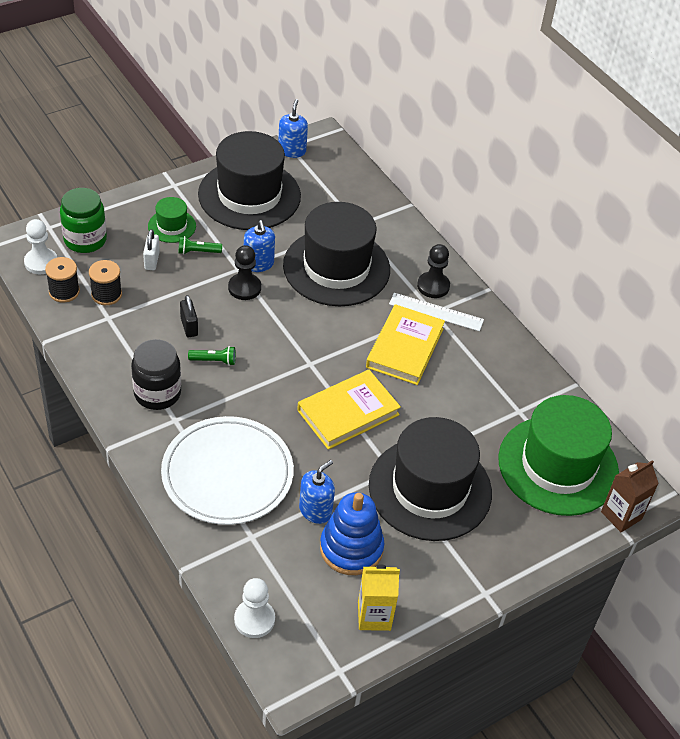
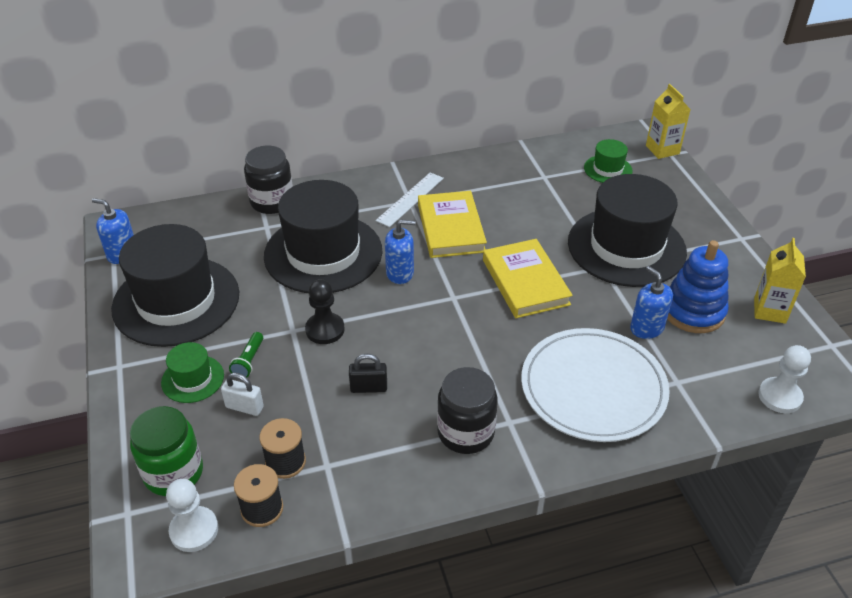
camera: 70 degrees left, 5 degrees down
green flashlight [188,346,236,366] -> none
blue soap dispenser [244,220,275,272] -> blue soap dispenser moved to [385,219,416,284]
yellow book [366,304,445,385] -> yellow book turned 45 degrees clockwise [418,191,487,258]
black pawn [417,244,450,298] -> none
green hat [498,395,619,516] -> green hat [584,139,633,183], size x0.45
brown carton [601,460,659,532] -> yellow carton [646,84,691,159]
none -> black jar [244,146,293,214]

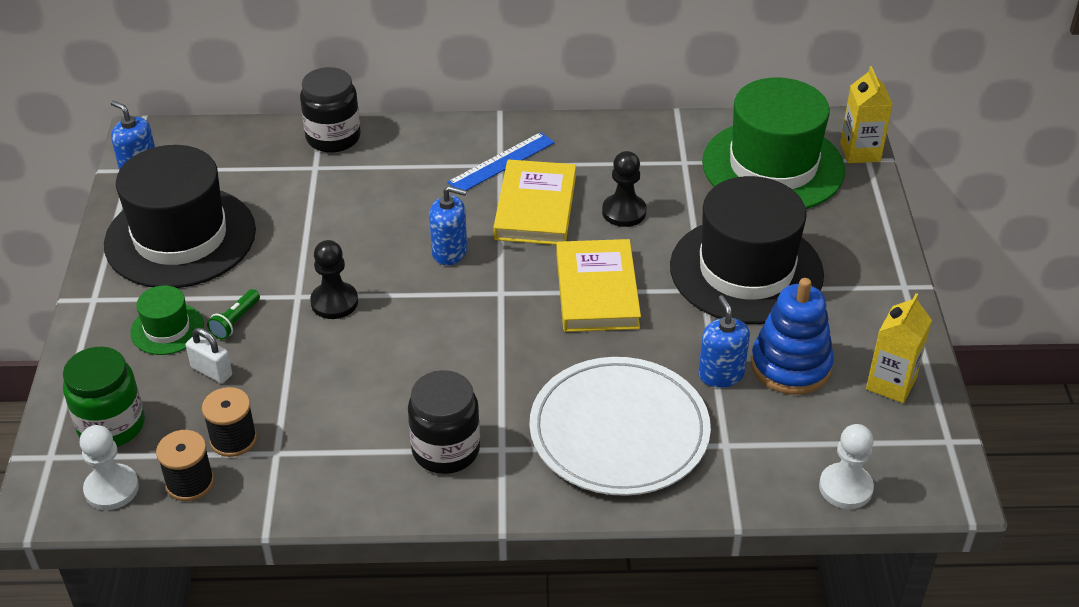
camera: 15 degrees right, 0 degrees up
black hat [264,180,382,293] -> none
black padlock [349,354,387,393] -> none
white ruler [376,172,444,227] -> blue ruler [447,132,555,190]
green hat [584,139,633,183] -> green hat [702,78,845,209], size x2.21
none -> black pawn [602,151,647,227]

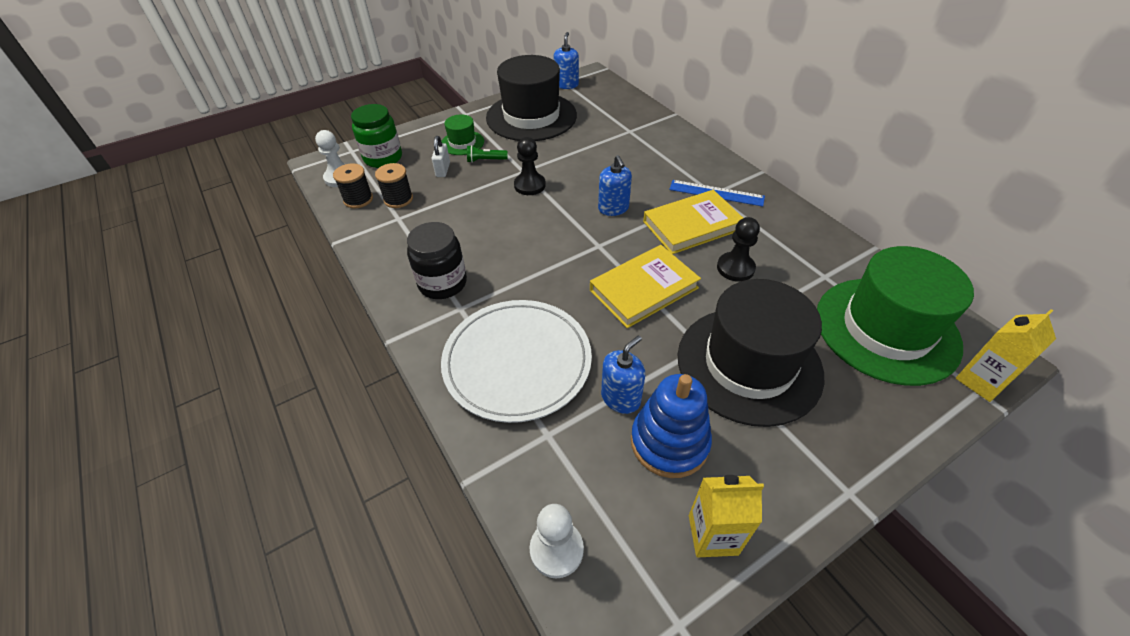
camera: 60 degrees right, 5 degrees up
black jar [300,67,361,153] -> none

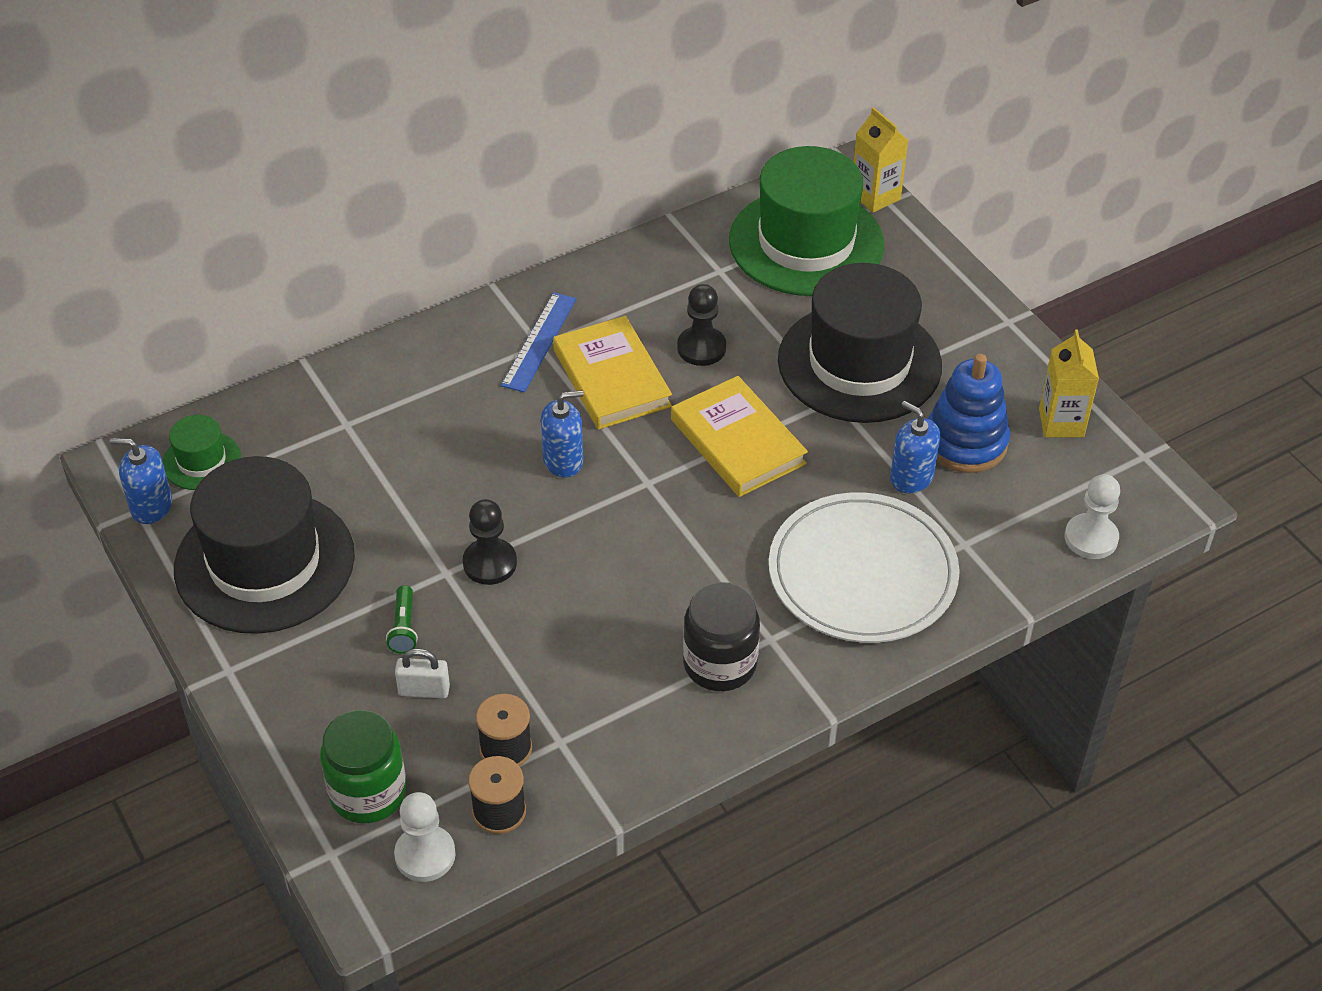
camera: 90 degrees left, 0 degrees up
green hat [441,114,484,155] -> green hat moved to [162,415,241,490]

